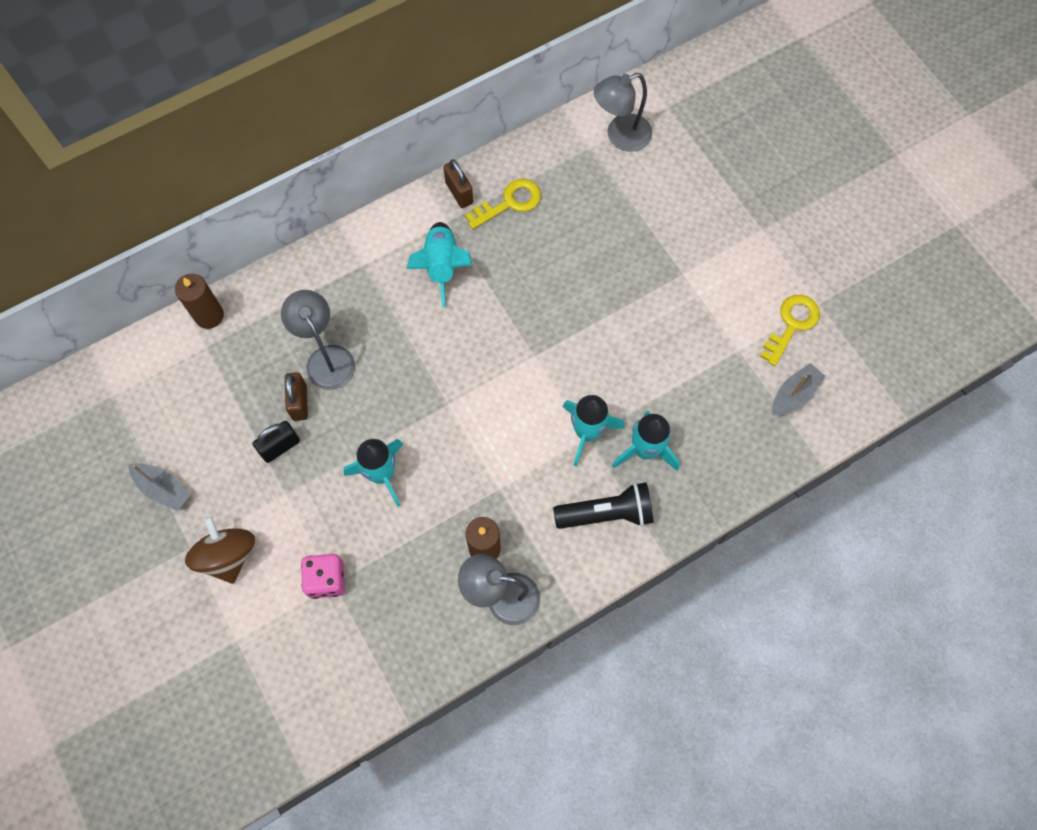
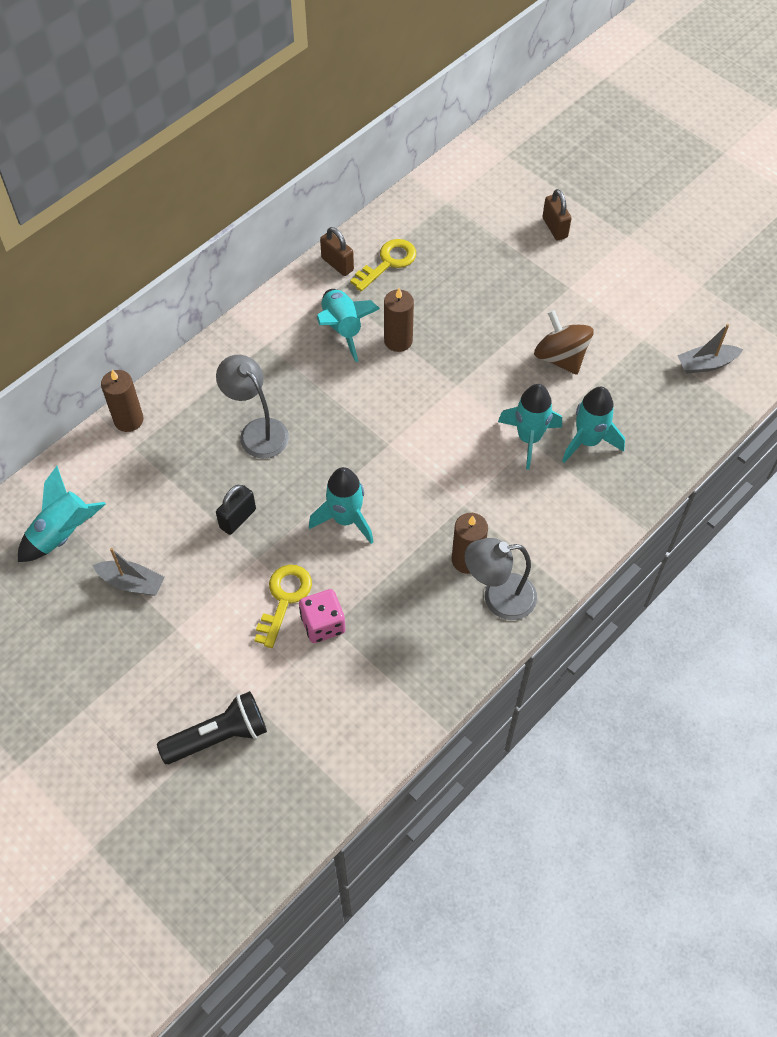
camera: 15 degrees left, 10 degrees down
brown spinning top [185,516,255,584] -> brown spinning top moved to [534,310,593,375]
brown padlock [285,372,308,421] -> brown padlock moved to [543,189,572,240]
black flashlight [553,482,653,529] -> black flashlight moved to [157,691,267,764]
grey lamp [594,73,652,152] -> none
yellow key [760,295,820,366] -> yellow key moved to [254,565,312,648]
grey boat [772,363,825,415] -> grey boat turned 135 degrees counterclockwise [677,324,743,374]
none -> turquoise rocket [18,466,106,562]
none -> brown candle [384,288,414,352]

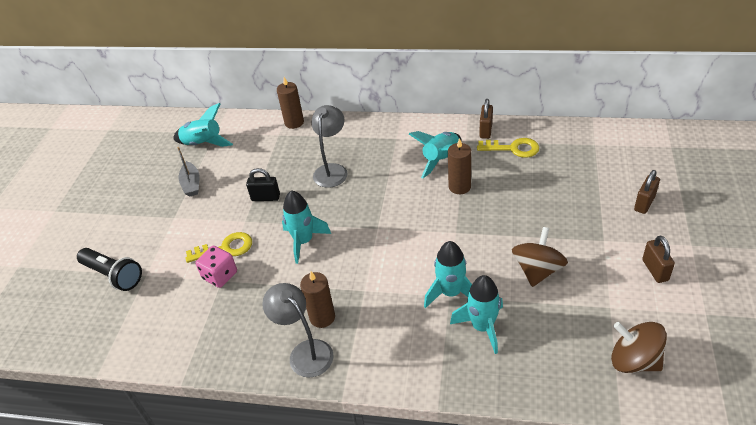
camera: 60 degrees right, 15 degrees down
grey boat [677,324,743,374] -> brown spinning top [611,322,667,373]
none -> brown padlock [642,235,675,283]

